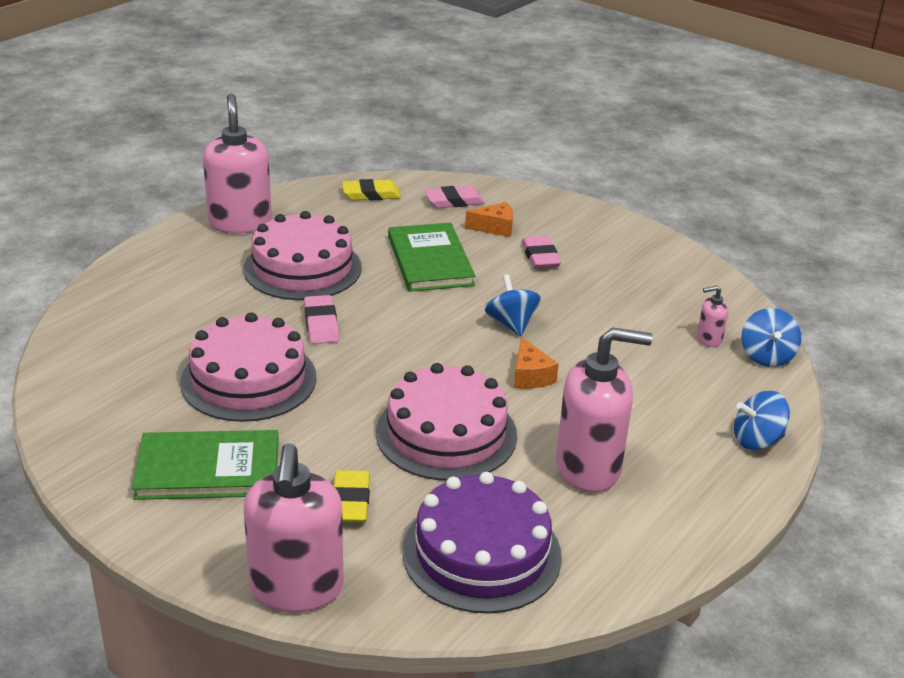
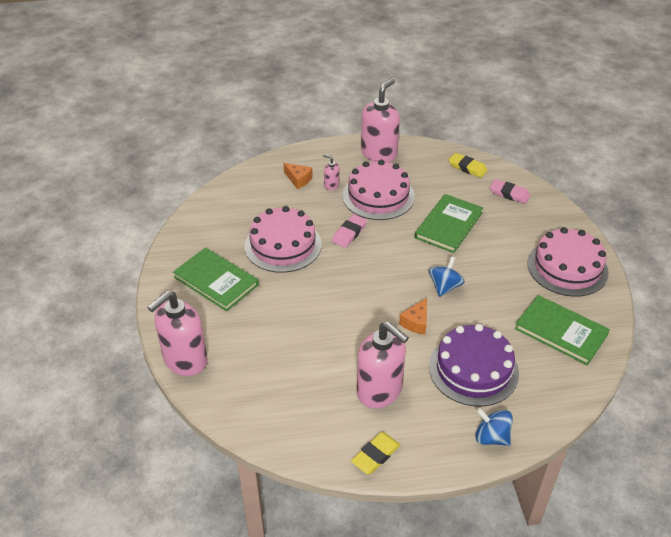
camera: 45 degrees right, 10 degrees up
yellow eraser [334,470,370,523] -> yellow eraser moved to [351,432,400,474]
pink cake [376,363,517,481] -> pink cake moved to [527,227,609,297]
purple cake [402,472,562,614] -> purple cake moved to [429,324,519,407]
orange cheese [465,202,513,237] -> orange cheese moved to [284,163,313,189]
pink eraser [521,236,561,269] -> none
pink soap dispenser [697,286,728,347] -> pink soap dispenser moved to [323,154,339,190]
blue spinning top [742,308,801,367] -> none
none -> green book [515,295,610,365]

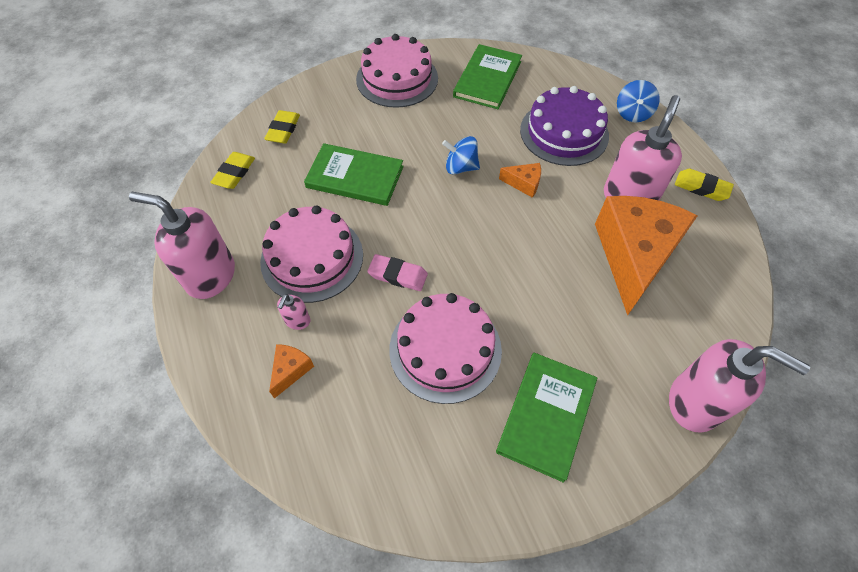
camera: 105 degrees left, 15 degrees up
pink eraser [490,179,531,204] -> yellow eraser [264,110,300,144]
none -> orange cheese [595,196,698,316]

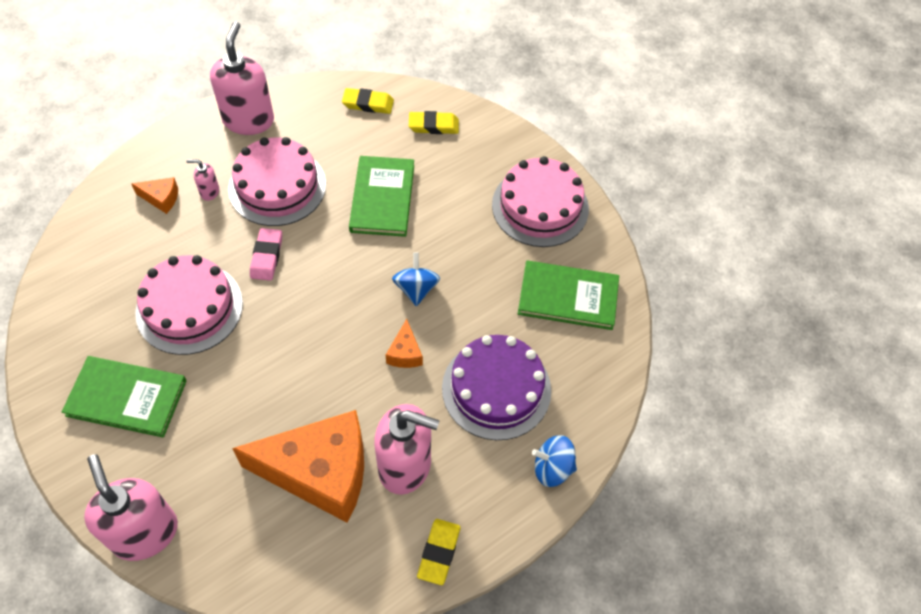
camera: 75 degrees right, 0 degrees up
pink soap dispenser [669,339,810,433] -> pink soap dispenser turned 135 degrees clockwise [84,454,178,561]

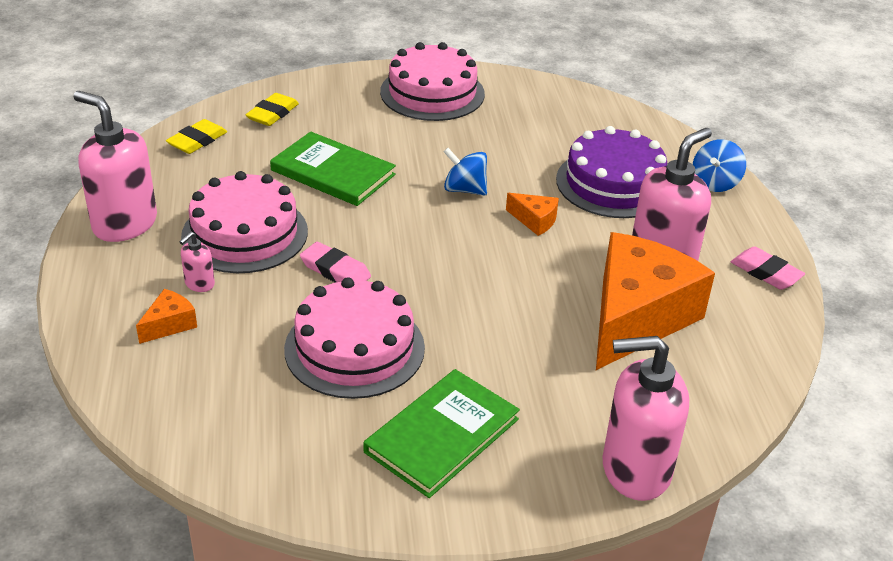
camera: 60 degrees left, 20 degrees down
yellow eraser [417,519,461,585] -> pink eraser [731,247,805,290]
green book [518,260,619,330] -> none

